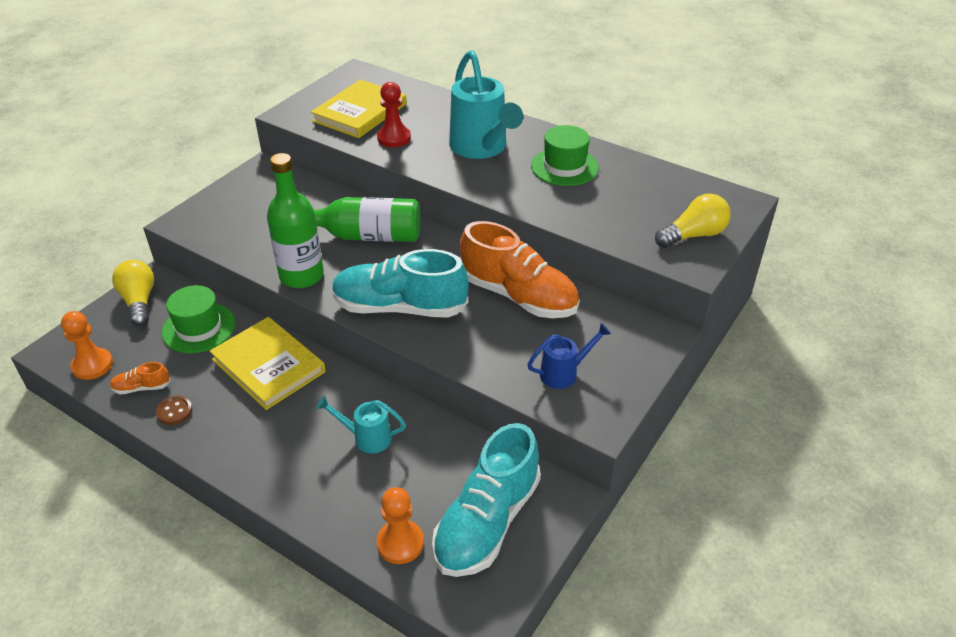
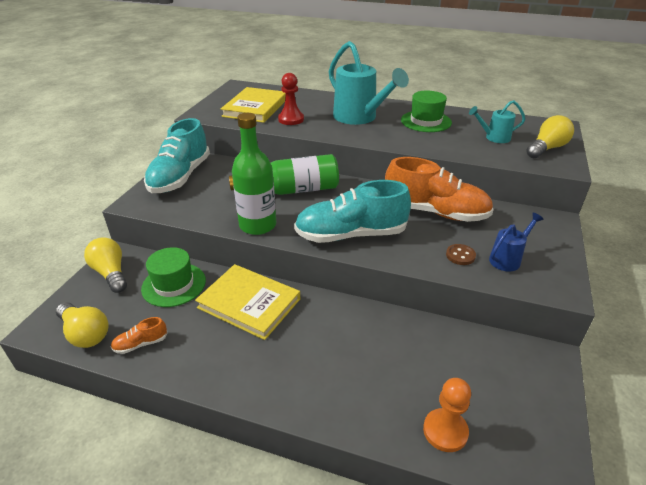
camera: 15 degrees left, 5 degrees down
orange pawn [61,311,113,380] -> yellow light bulb [56,302,109,348]
brown button [156,396,192,425] -> brown button moved to [446,244,476,265]
turquoise watering can [316,396,406,453] -> turquoise watering can moved to [469,100,525,143]
turquoise shoe [432,423,541,577] -> turquoise shoe moved to [144,118,210,193]

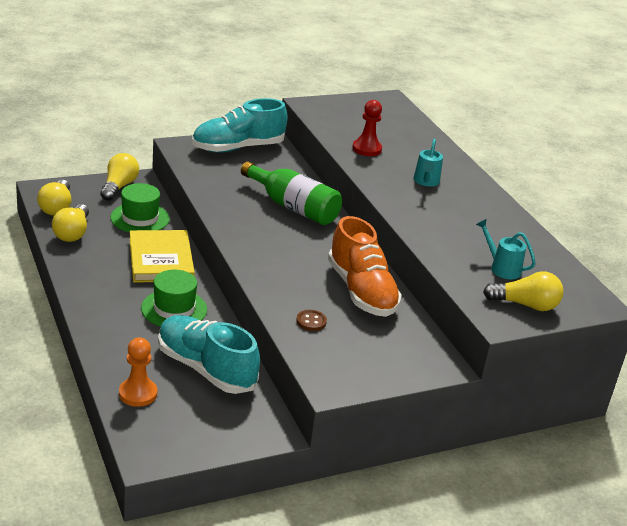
camera: 45 degrees right, 5 degrees down
orange shoe [111,317,168,354] -> yellow light bulb [52,204,89,242]
yellow book [221,87,286,123] -> none
green bottle [232,113,276,235] -> none
turquoise shoe [294,180,411,243] -> turquoise shoe moved to [158,315,260,394]
turquoise watering can [329,41,409,125] -> turquoise watering can [414,139,443,187], size x0.51
green hat [401,91,452,132] -> green hat moved to [141,270,207,327]
blue watering can [489,213,544,272] -> none

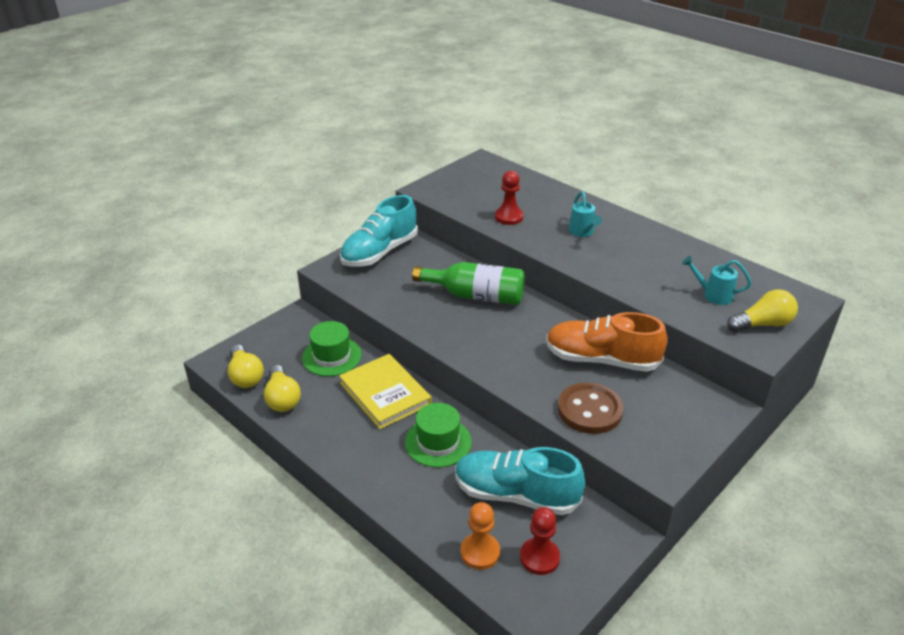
camera: 20 degrees left, 5 degrees up
yellow light bulb [101,153,139,201] -> none
brown button [296,310,327,331] -> brown button [558,382,623,434], size x2.15
orange shoe [328,216,402,317] -> orange shoe turned 150 degrees clockwise [546,312,668,372]
none -> red pawn [520,507,560,575]

